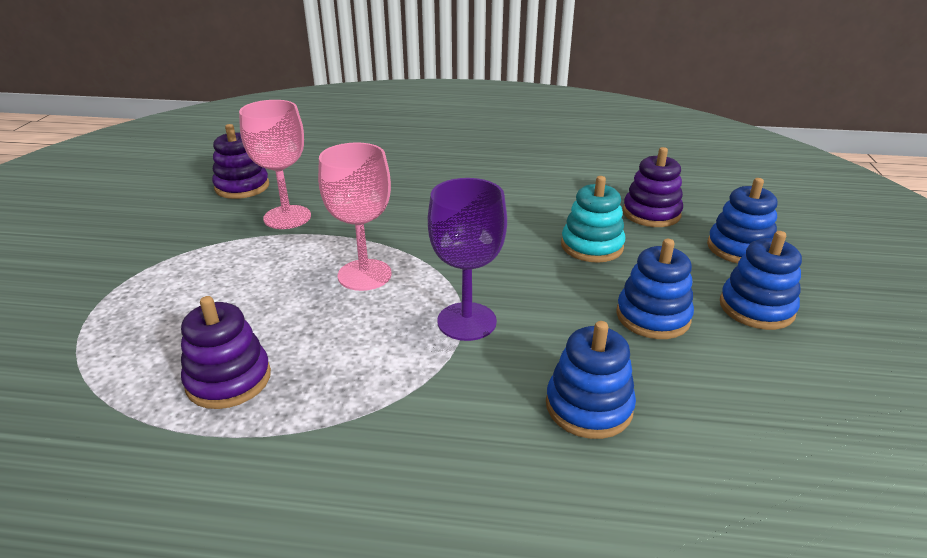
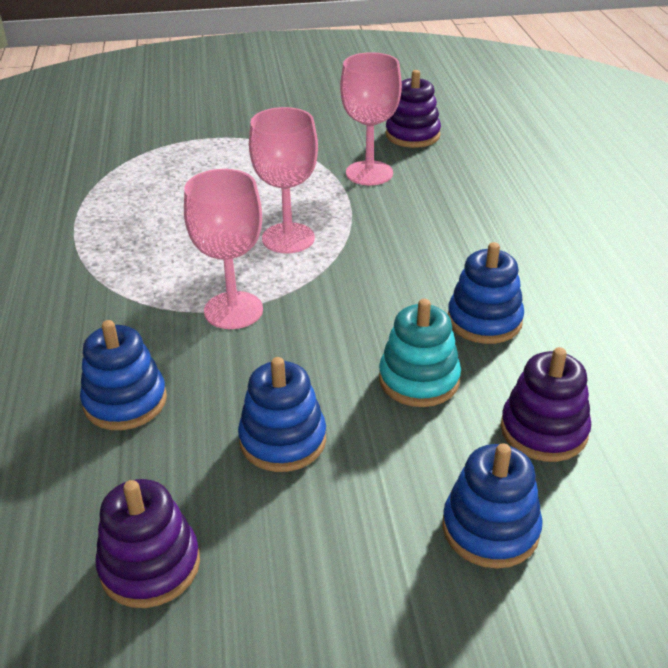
camera: 75 degrees right, 5 degrees up
purple stacking toy [181,296,271,409] -> purple stacking toy moved to [96,479,200,608]
purple goblet [428,178,507,341] -> pink goblet [184,169,263,329]
blue stacking toy [720,231,802,330] -> blue stacking toy moved to [448,242,524,344]

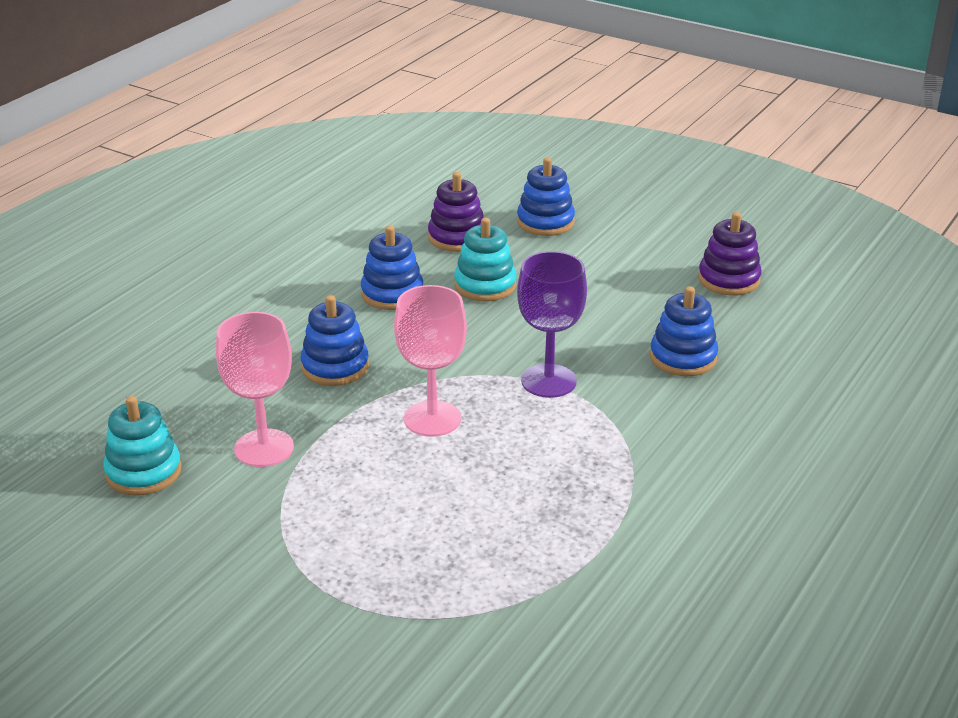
camera: 140 degrees left, 5 degrees down
pink goblet [184,169,263,329] -> purple goblet [517,251,587,398]
blue stacking toy [238,357,326,472] -> blue stacking toy moved to [301,295,369,386]
purple stacking toy [386,70,441,148] -> turquoise stacking toy [103,396,182,496]

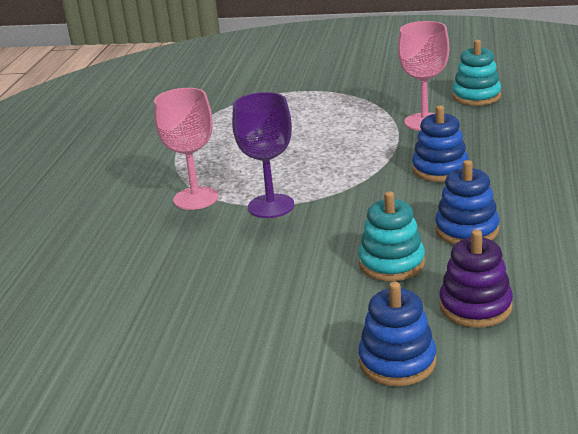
camera: 160 degrees right, 5 degrees down
pink goblet [394,285,467,437] -> pink goblet moved to [154,88,218,210]
blue stacking toy [650,286,718,376] -> none
purple stacking toy [698,212,762,295] -> none

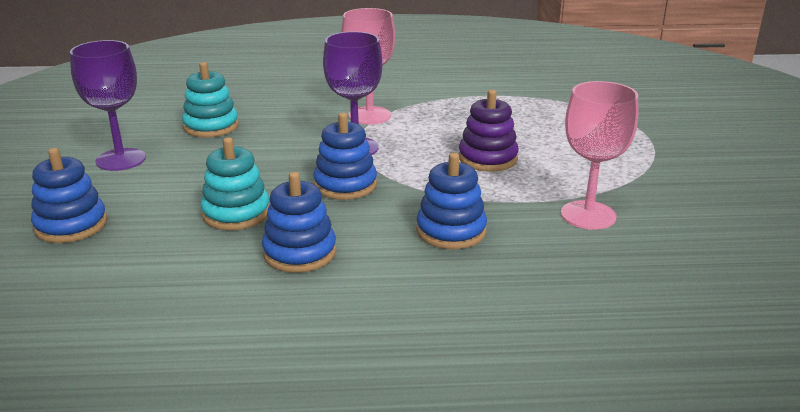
camera: 75 degrees right, 0 degrees up
purple stacking toy [439,230,513,328] -> purple stacking toy moved to [459,90,519,172]
turquoise stacking toy [452,40,501,106] -> turquoise stacking toy moved to [182,62,239,137]
none -> purple goblet [70,40,146,171]
none -> blue stacking toy [313,113,377,200]

